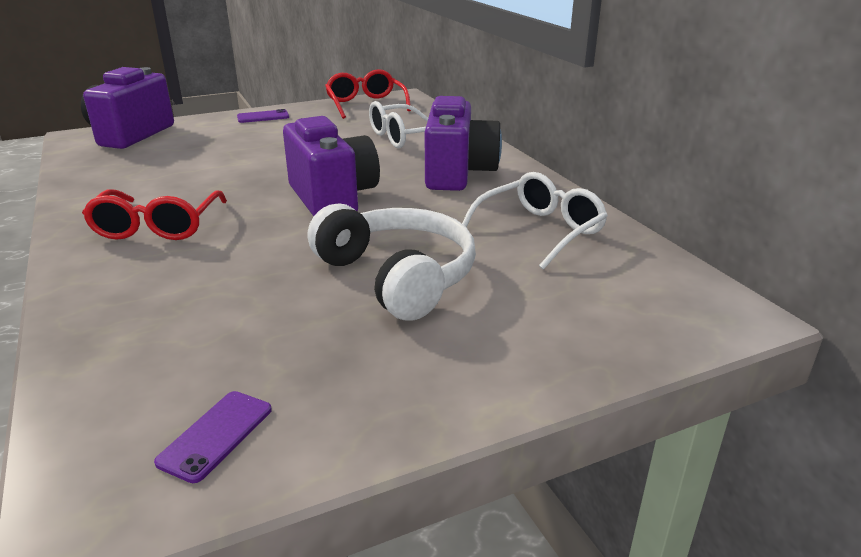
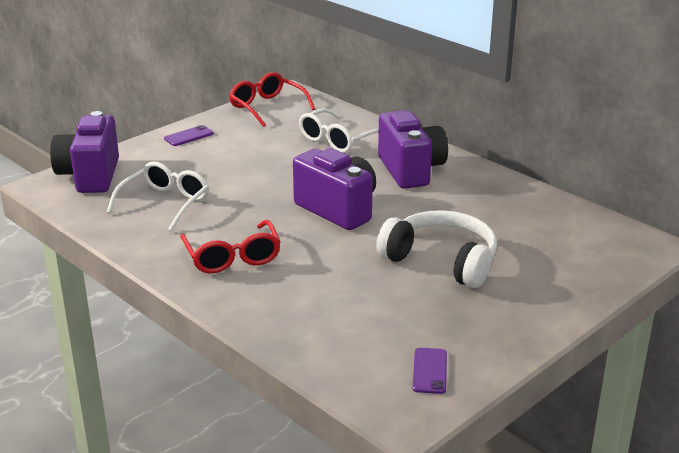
camera: 20 degrees left, 0 degrees up
white glasses [462,172,608,270] -> white glasses moved to [107,161,209,231]

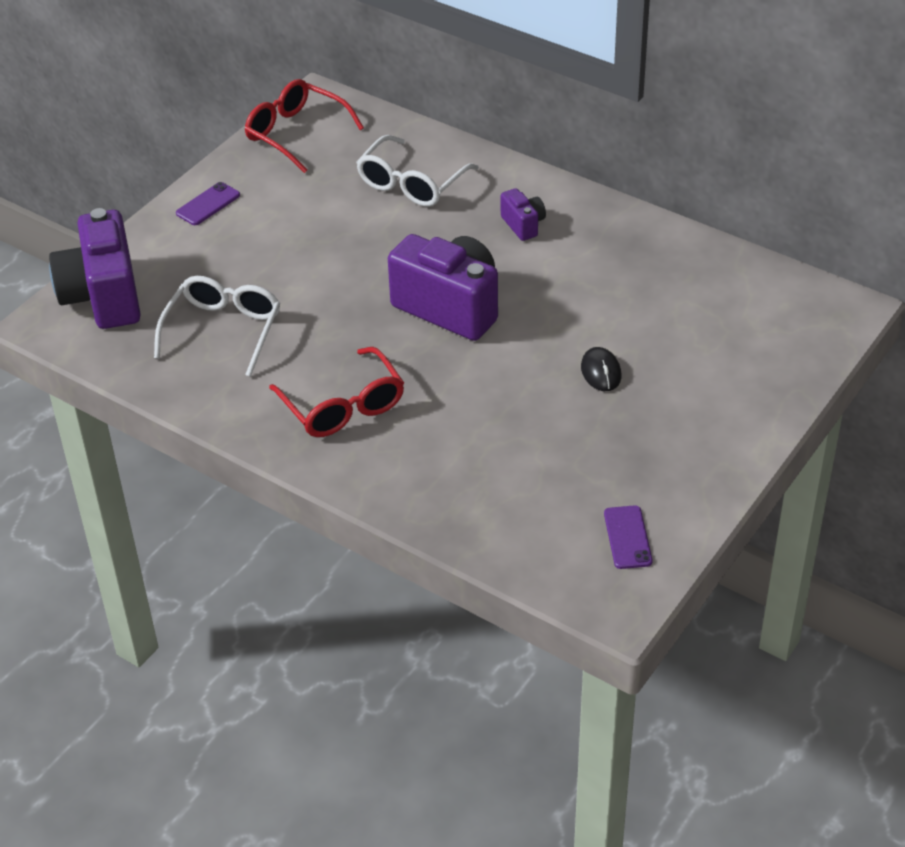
camera: 10 degrees left, 15 degrees up
white headphones [376,210,497,288] -> black mouse [581,347,621,391]
purple camera [378,110,448,189] -> purple camera [501,188,546,241], size x0.47

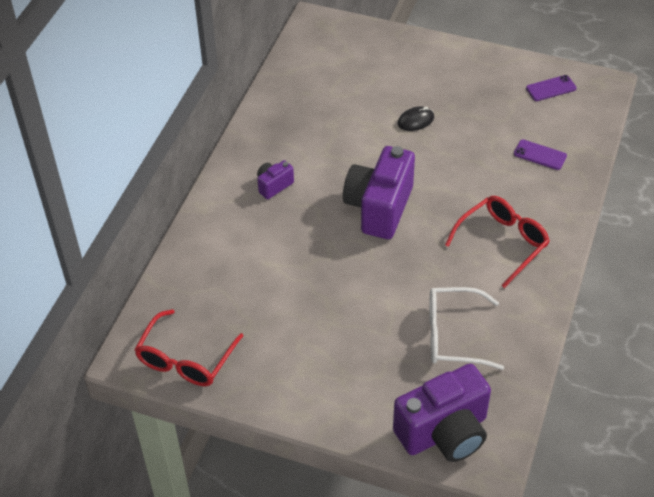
camera: 105 degrees left, 5 degrees up
purple phone [176,182,240,225] -> purple phone moved to [514,140,567,170]
white glasses [356,135,479,207] -> none

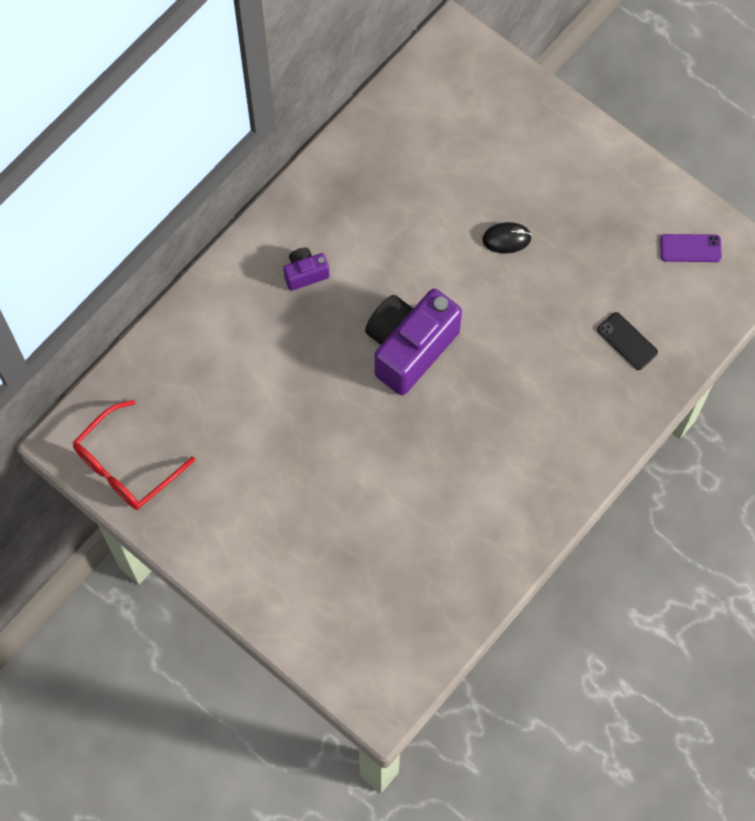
camera: 20 degrees right, 20 degrees up
purple camera [393,364,491,462] -> none
white glasses [429,287,504,370] -> none
red glasses [445,196,550,288] -> none
purple phone [514,140,567,170] -> black phone [597,312,658,370]

